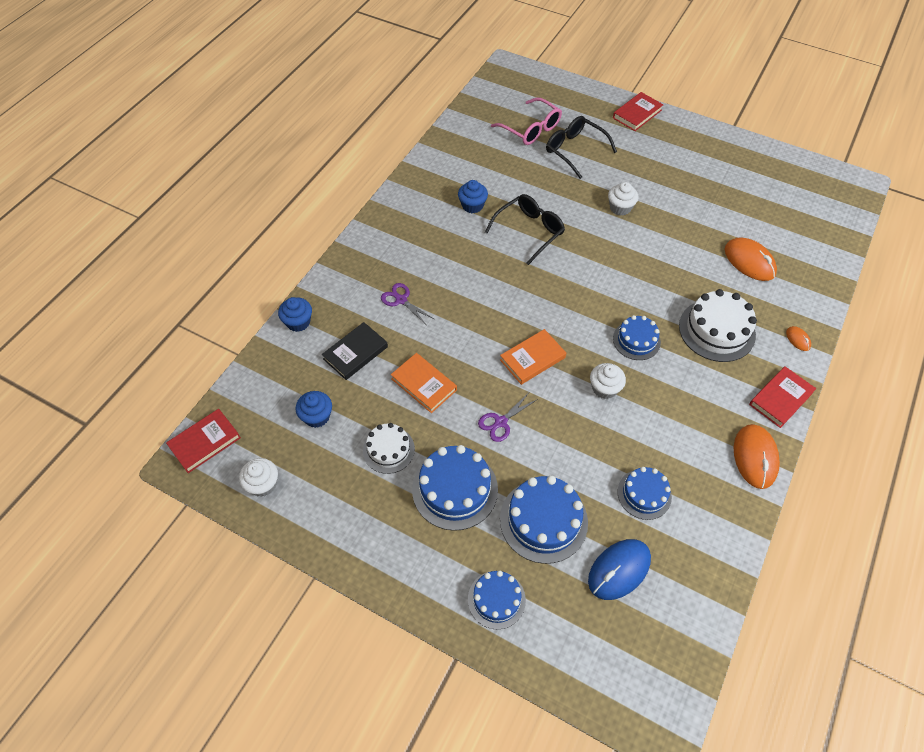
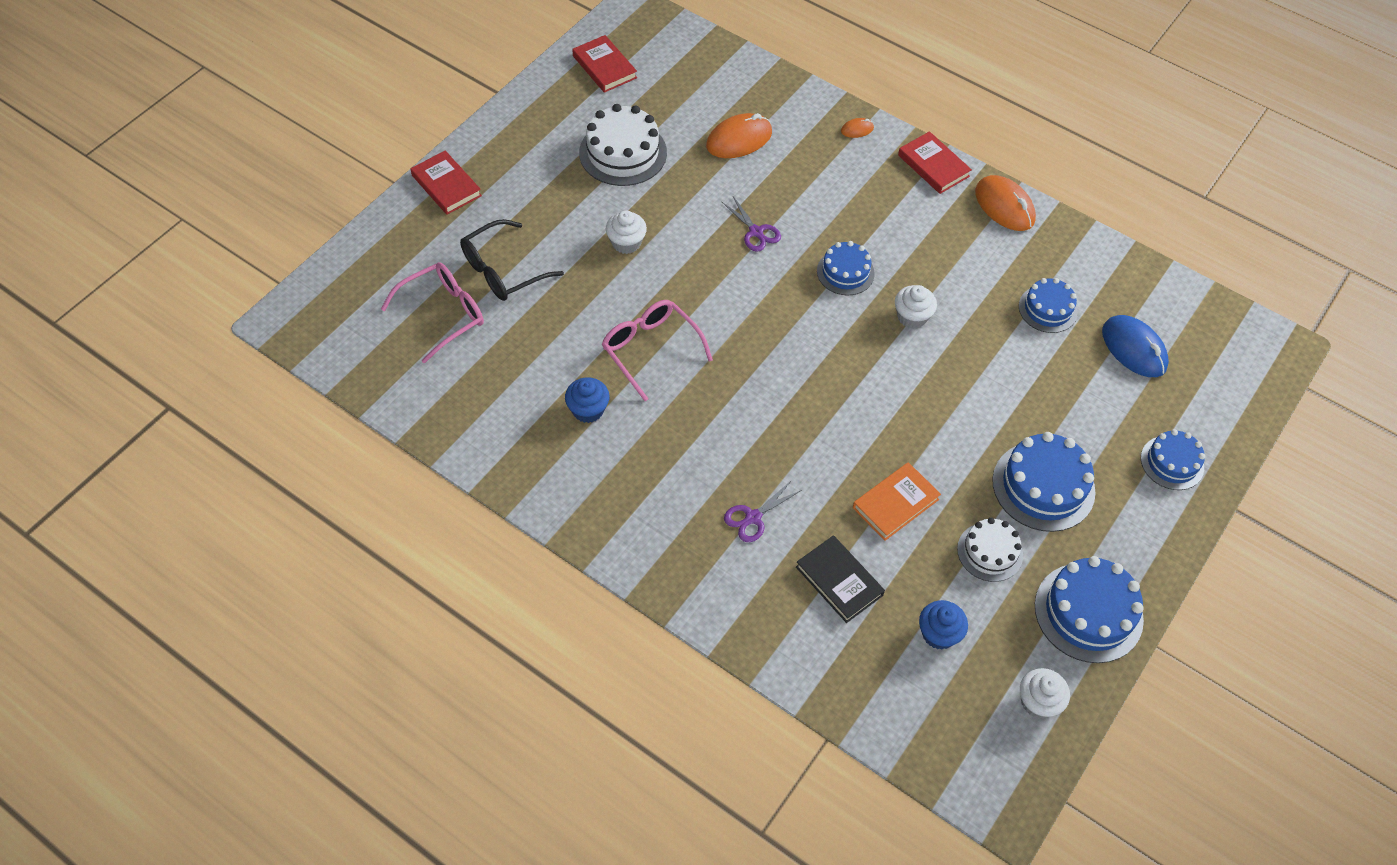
camera: 85 degrees left, 0 degrees up
red book [166,409,241,473] -> red book moved to [572,35,637,93]
blue cupcake [278,297,312,332] -> none
purple scissors [478,394,538,442] -> purple scissors moved to [722,196,781,252]
black glasses [485,194,565,265] -> pink glasses [602,300,713,401]
orange book [500,329,566,385] -> none
blue cake [500,476,588,564] -> blue cake moved to [1035,556,1144,663]
white cake [679,289,757,362] -> white cake moved to [579,104,667,186]
orange mouse [734,424,780,489] -> orange mouse turned 45 degrees clockwise [975,175,1036,231]

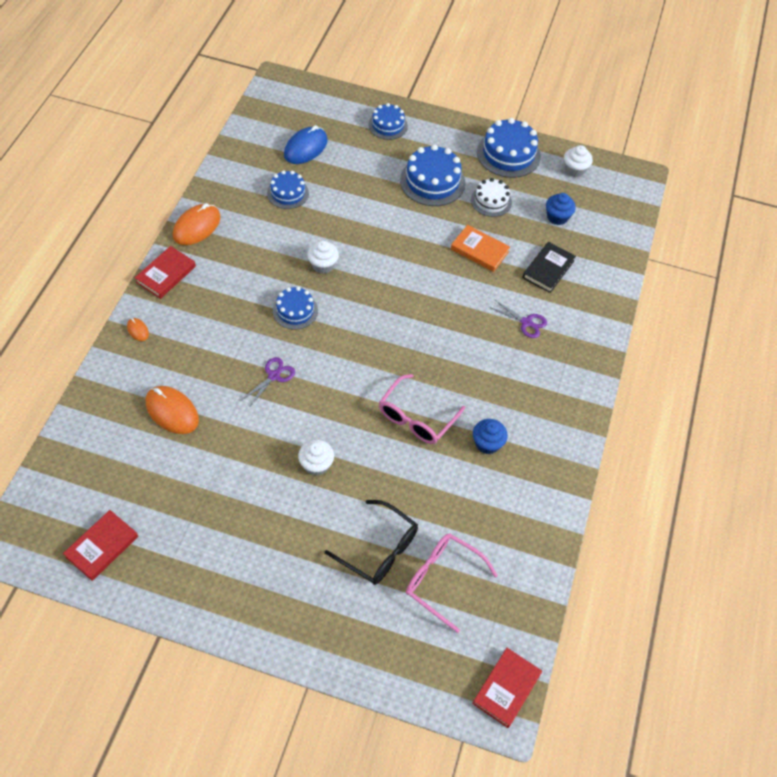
camera: 110 degrees left, 0 degrees up
red book [410,150,482,215] -> red book moved to [472,648,542,728]
white cake [579,104,667,186] -> none

